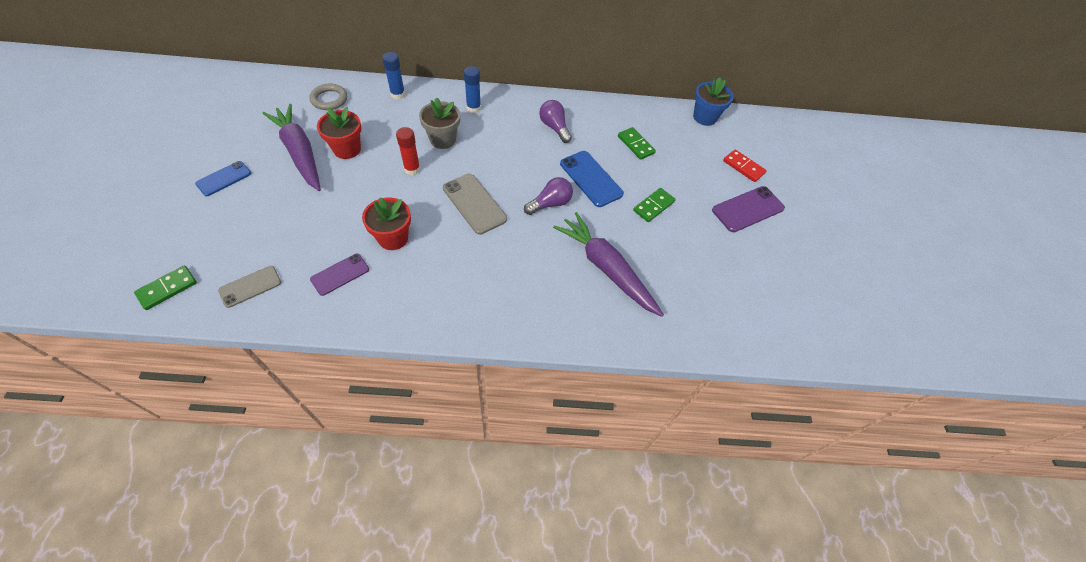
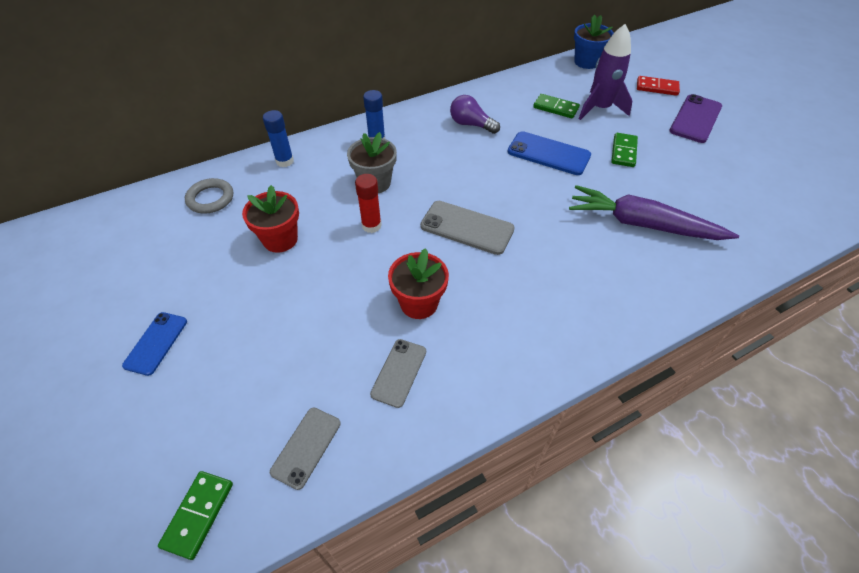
camera: 25 degrees left, 5 degrees down
purple carrot [262,104,321,191] -> none
purple phone [310,254,369,296] -> grey phone [370,339,426,408]
purple light bulb [524,177,573,215] -> none
none -> purple rocket [579,24,632,120]

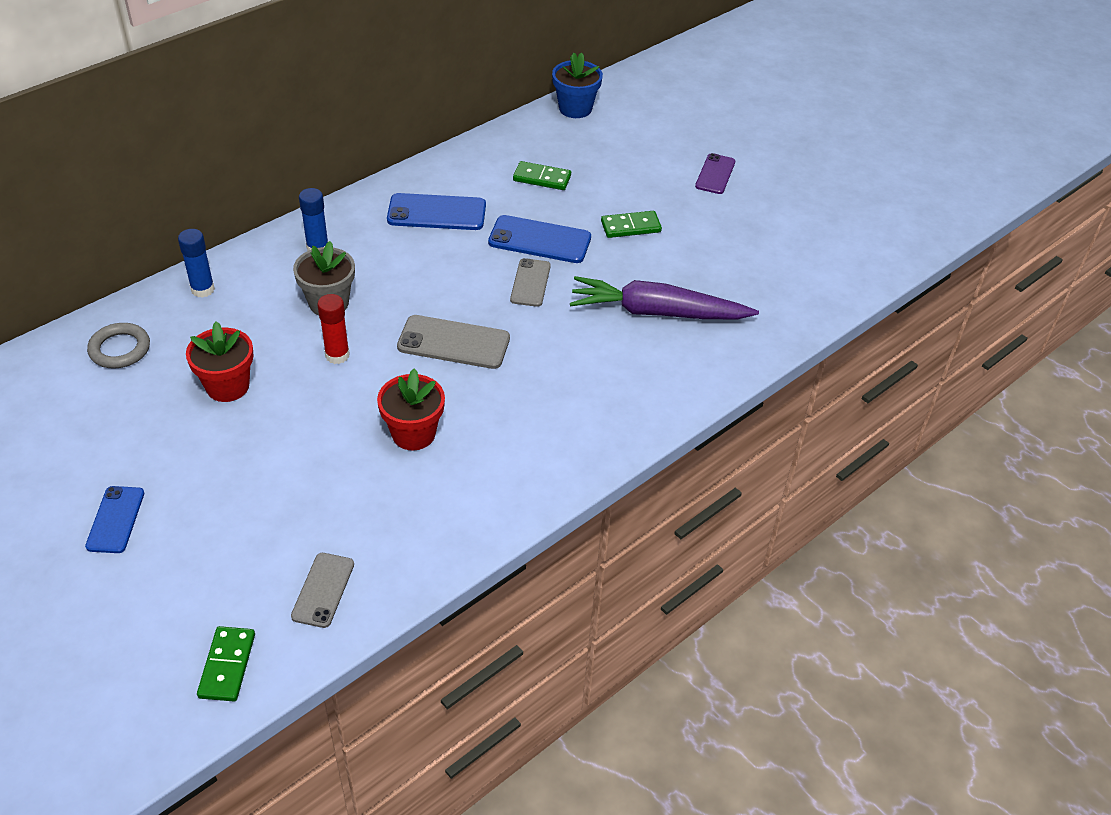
camera: 15 degrees left, 5 degrees down
grey phone [370,339,426,408] -> grey phone moved to [510,258,551,307]
purple light bulb [450,95,500,134] -> blue phone [387,193,486,230]
purple rocket [579,24,632,120] -> none
green domino [611,133,638,167] -> green domino turned 75 degrees clockwise [601,211,662,238]
red domino [637,76,680,96] -> none
purple phone [669,94,722,143] -> purple phone [695,153,736,194], size x0.65

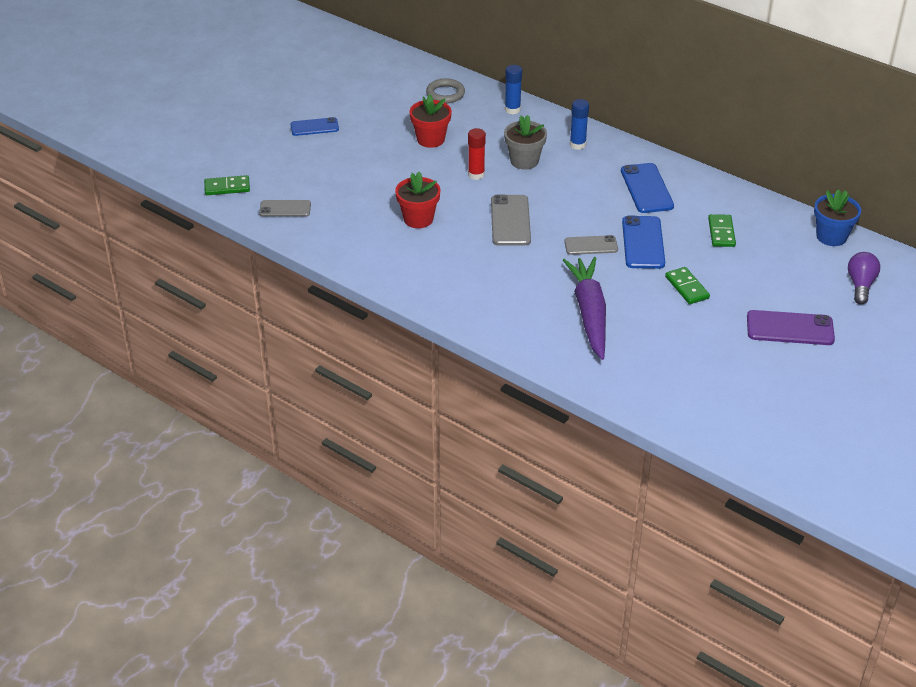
camera: 80 degrees right, 5 degrees down
purple phone [695,153,736,194] -> purple phone [747,310,835,345], size x1.54
none -> purple light bulb [848,252,880,304]

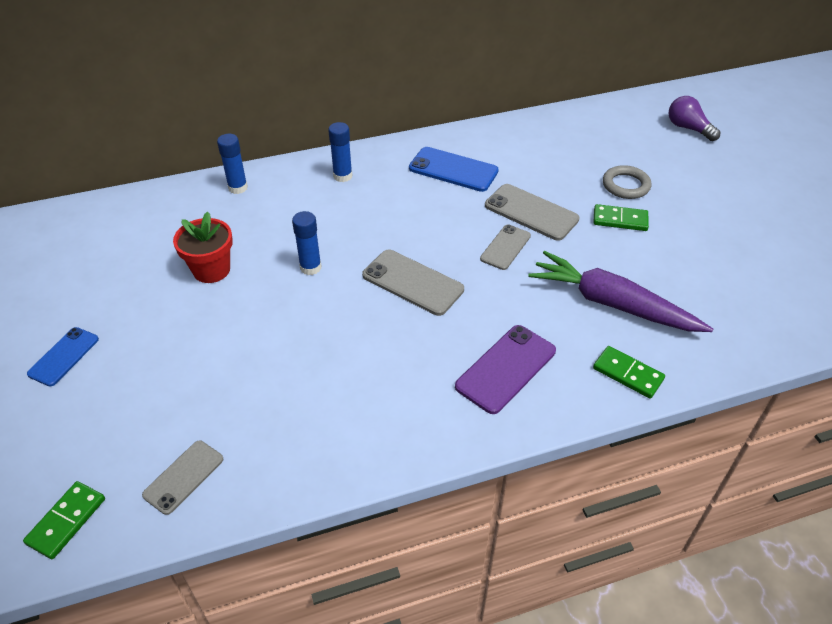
camera: 55 degrees left, 5 degrees up
red flower pot [395,172,441,228] -> none
grey ring [426,78,465,103] -> grey ring moved to [603,165,651,199]
red glue stick [468,128,486,180] -> blue glue stick [292,211,321,275]
grey flower pot [504,115,547,170] -> none
blue phone [622,216,665,269] -> grey phone [485,184,580,241]
green domino [708,214,736,247] -> green domino moved to [593,346,665,399]
purple phone [747,310,835,345] -> purple phone moved to [455,325,556,414]
blue flower pot [814,189,861,246] -> none

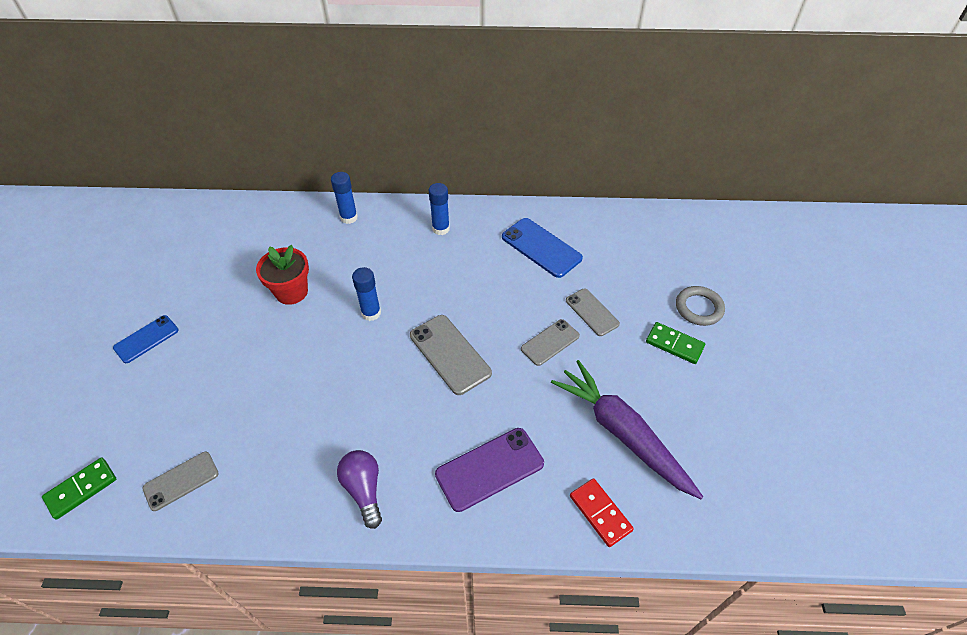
camera: 20 degrees right, 5 degrees up
grey phone [485,184,580,241] -> grey phone [566,289,620,336], size x0.65
green domino [593,346,665,399] -> red domino [570,478,634,547]
purple light bulb [669,96,720,141] -> purple light bulb moved to [337,450,382,529]

